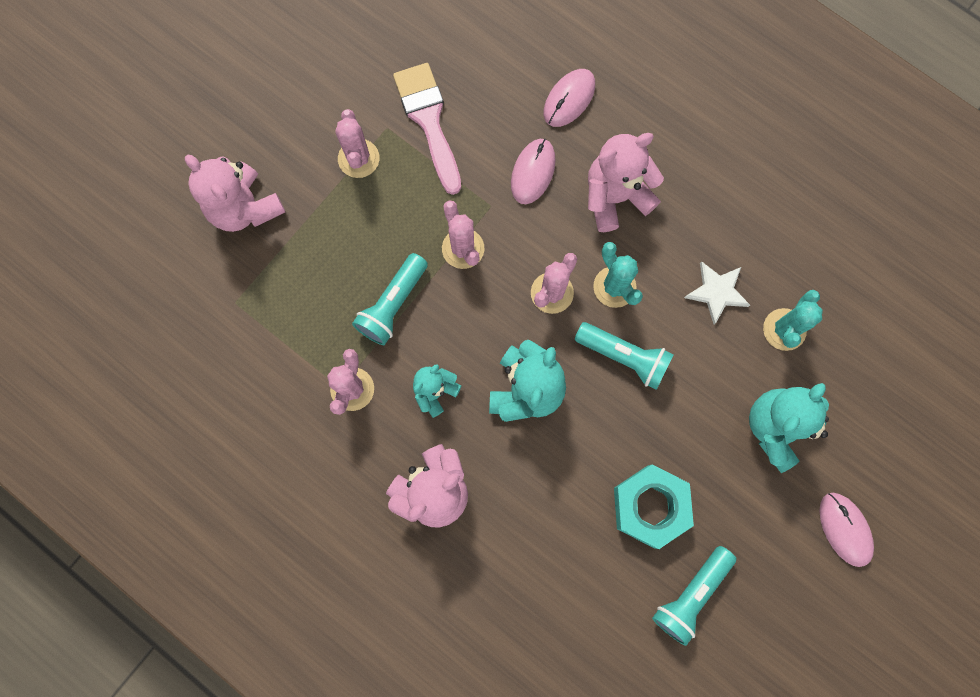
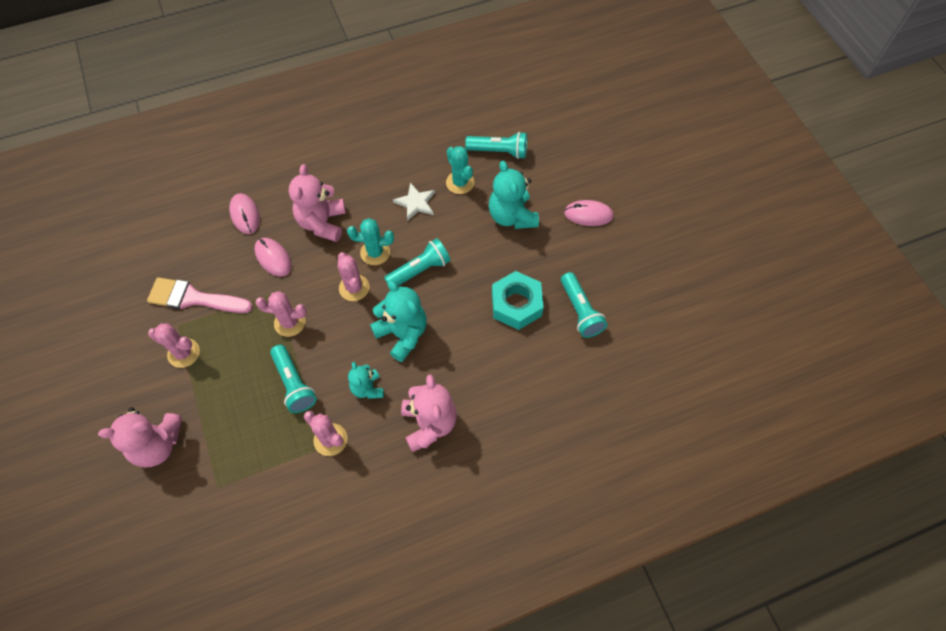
camera: 60 degrees left, 15 degrees down
none -> turquoise flashlight [465,132,527,159]

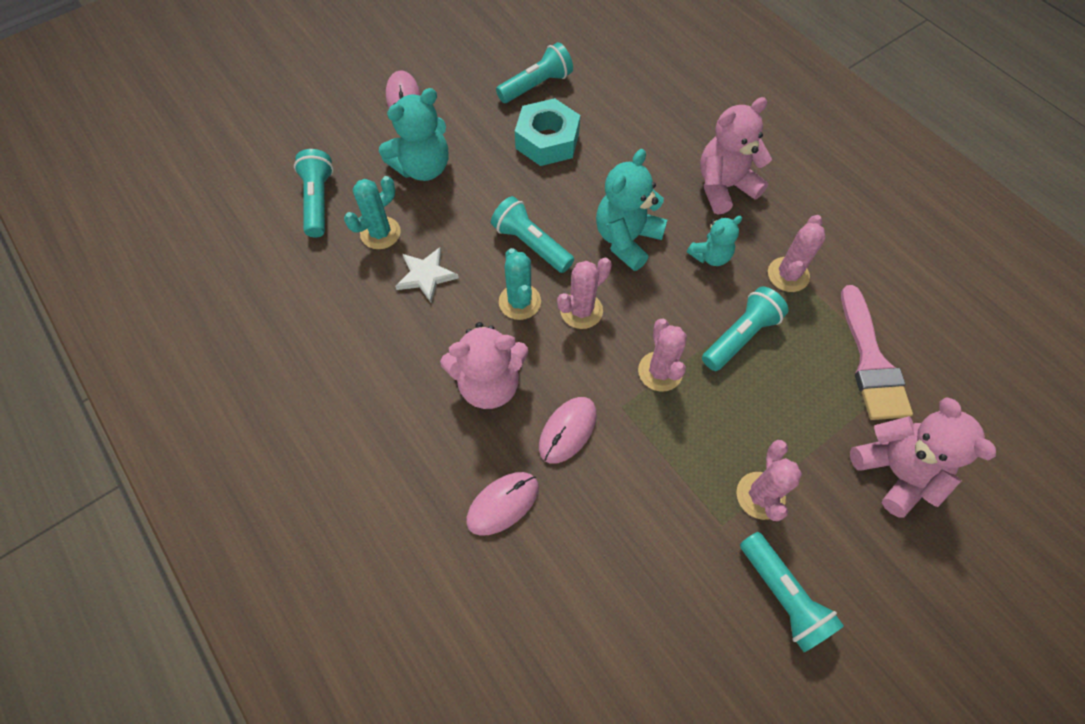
camera: 105 degrees left, 0 degrees up
pink brush [147,277,253,313] -> pink brush moved to [841,285,913,420]
none -> turquoise flashlight [740,532,844,652]

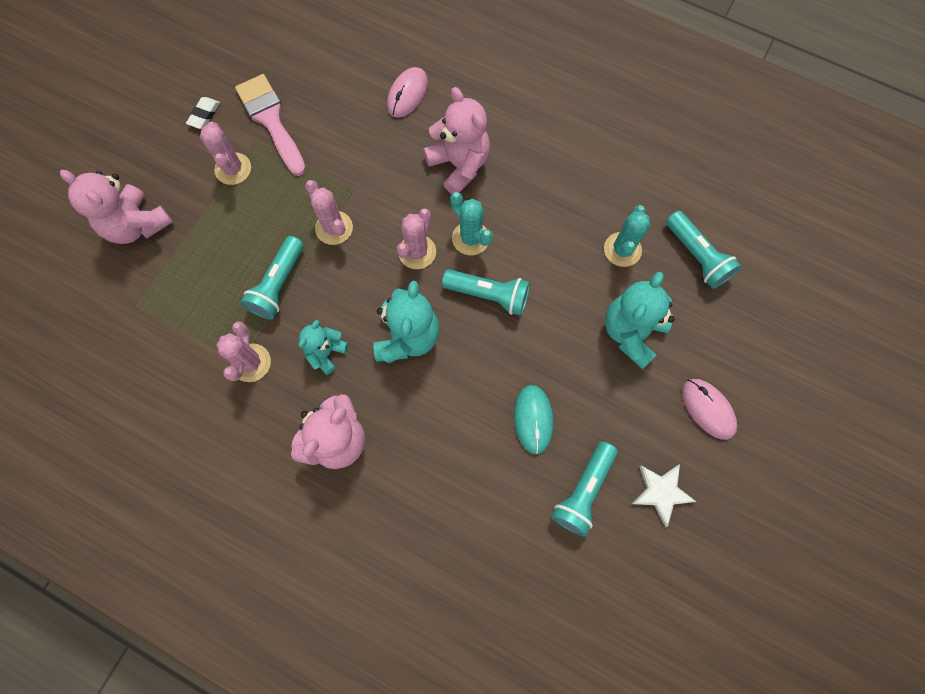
camera: 155 degrees right, 10 degrees up
white star [395,247,459,303] -> white star moved to [632,464,696,527]
pink teddy bear [440,322,528,409] -> pink teddy bear turned 90 degrees clockwise [423,87,490,194]
turquoise nut [515,98,580,166] -> turquoise mouse [514,385,553,454]
pink mouse [539,397,597,464] -> none
turquoise flashlight [740,532,844,652] -> white eraser [186,97,220,129]
pink brush [841,285,913,420] -> pink brush moved to [235,74,306,176]

